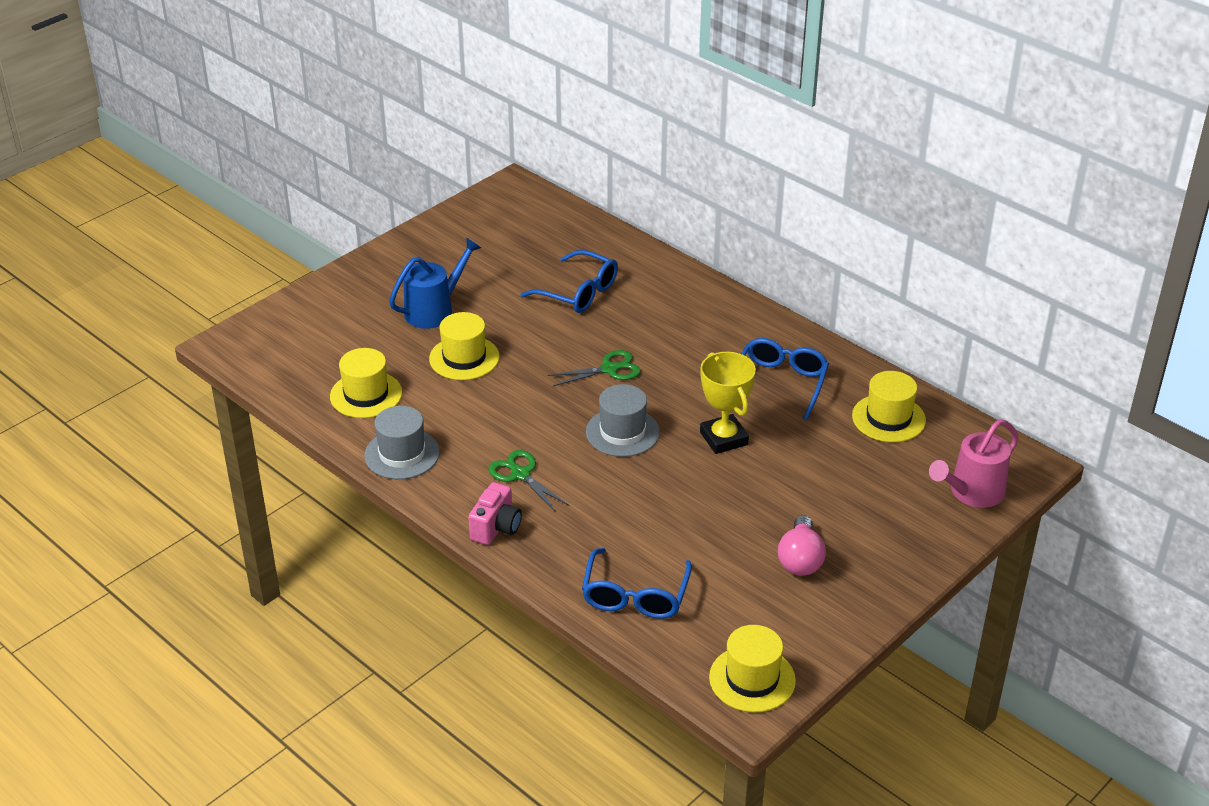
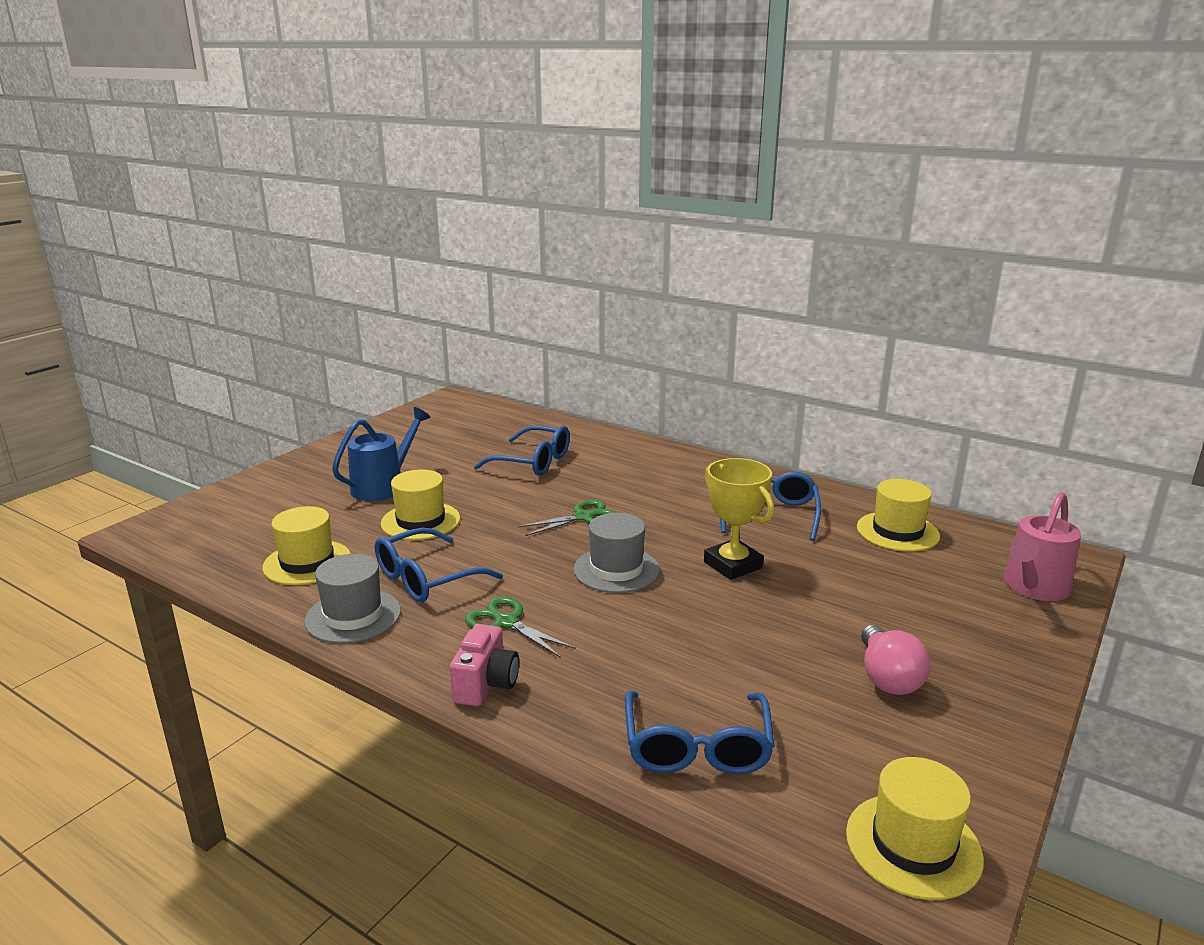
camera: 10 degrees left, 15 degrees down
none -> blue glasses [375,527,503,602]

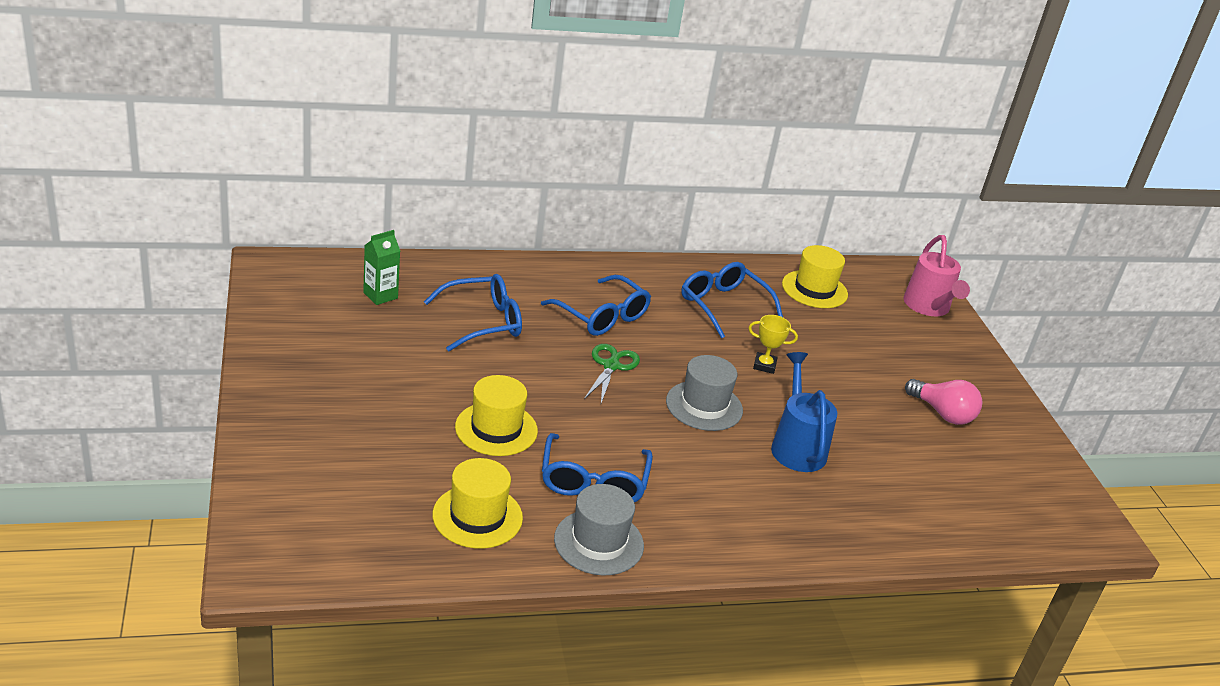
camera: 50 degrees left, 10 degrees up
blue watering can [332,407,430,501] -> blue watering can moved to [771,352,837,472]
pink camera [450,624,519,706] -> none
green scissors [465,597,576,658] -> none
blue glasses [625,691,774,774] -> blue glasses moved to [541,275,651,336]
yellow trophy [704,458,774,580] -> yellow trophy [749,315,798,374], size x0.58
yellow hat [846,757,984,900] -> none
none -> green carton [363,230,400,305]

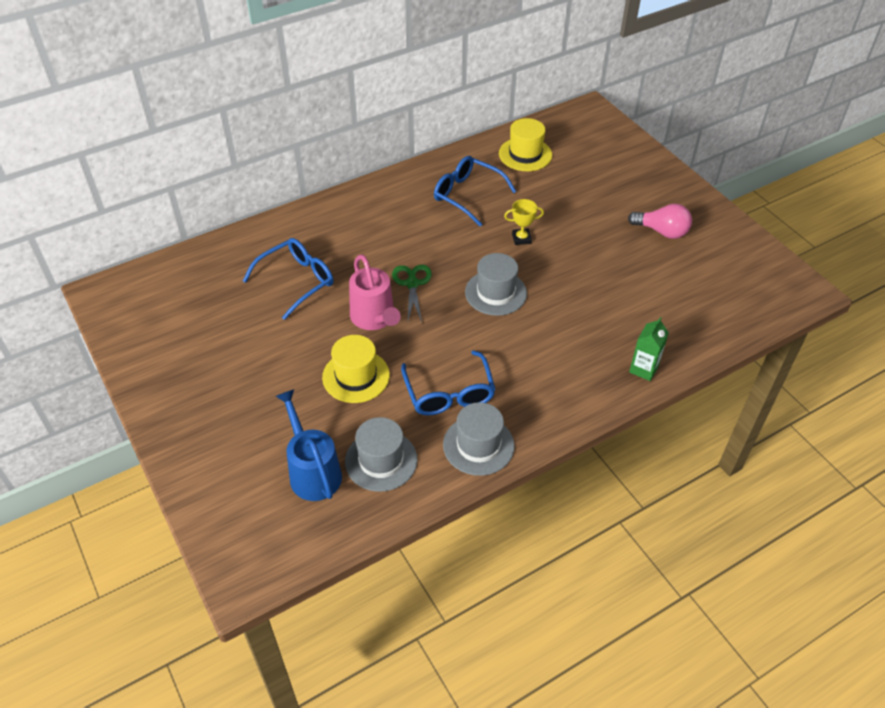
camera: 15 degrees left, 15 degrees up
green carton [363,230,400,305] -> green carton moved to [629,317,669,381]
yellow hat [433,458,523,549] -> grey hat [345,417,417,492]
blue glasses [541,275,651,336] -> none
blue watering can [771,352,837,472] -> blue watering can moved to [276,389,342,501]
pink watering can [903,235,970,316] -> pink watering can moved to [349,254,401,330]

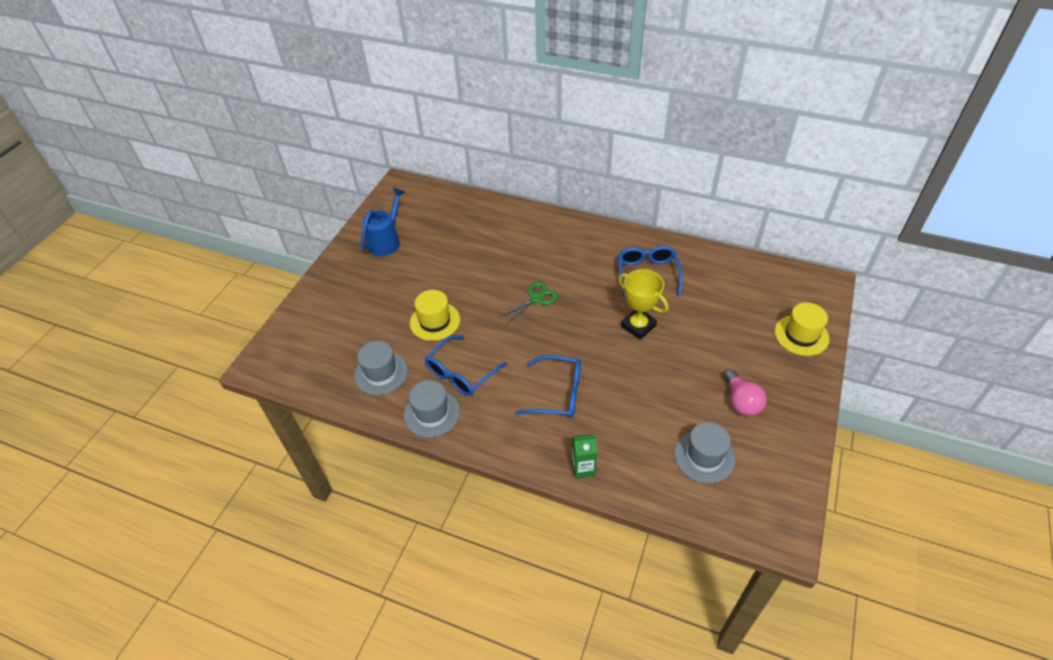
camera: 55 degrees right, 0 degrees up
blue glasses [243,238,334,320] -> blue glasses moved to [516,355,581,418]
blue watering can [276,389,342,501] -> blue watering can moved to [361,188,405,256]
pink watering can [349,254,401,330] -> none
grey hat [465,253,527,316] -> grey hat moved to [674,422,735,484]
yellow hat [499,118,552,171] -> yellow hat moved to [775,303,829,356]
yellow trophy [504,199,544,245] -> yellow trophy [618,269,668,340], size x1.73

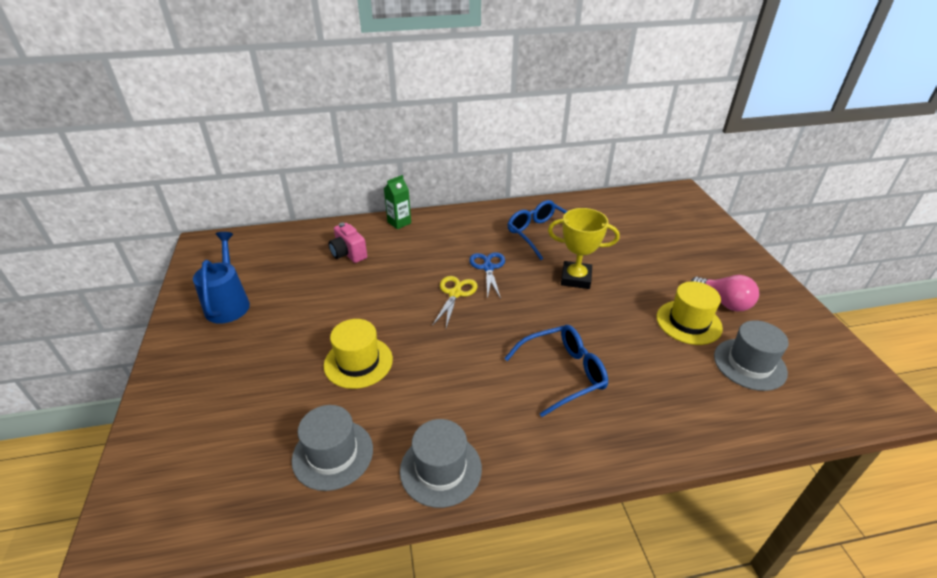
camera: 35 degrees left, 10 degrees down
blue glasses [425,335,508,396] -> none
green scissors [499,282,558,323] -> yellow scissors [432,276,478,328]
green carton [571,434,598,479] -> green carton moved to [384,175,411,229]
yellow hat [775,303,829,356] -> yellow hat moved to [656,281,723,345]
none -> pink camera [328,223,367,263]
none -> blue scissors [469,252,505,299]

